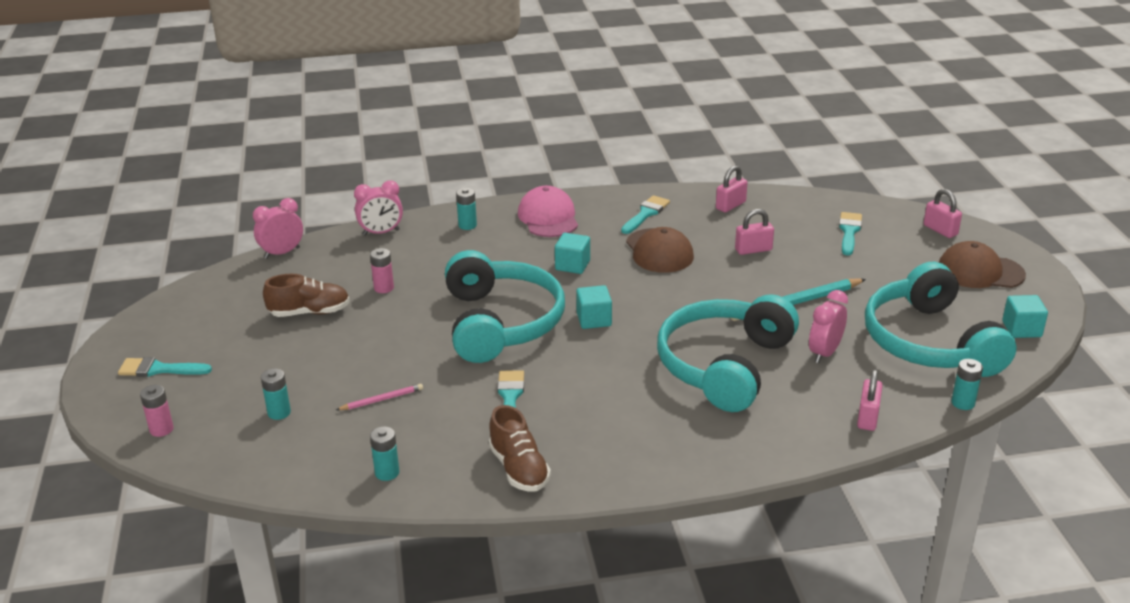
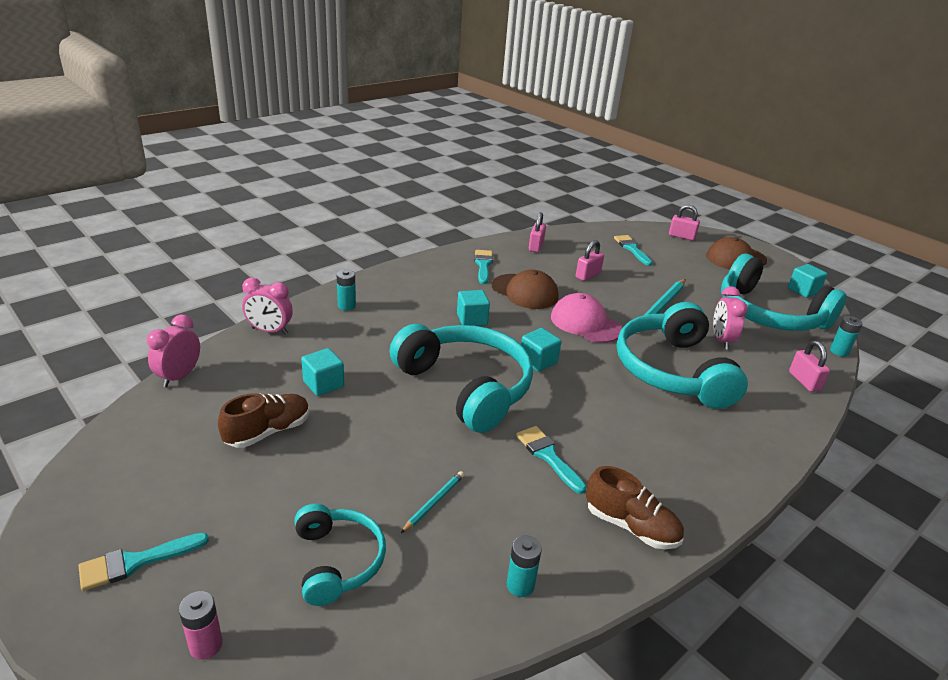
camera: 35 degrees left, 0 degrees up
turquoise battery [261,369,291,420] -> turquoise headphones [295,504,386,606]
pink pencil [336,384,423,410] -> turquoise pencil [401,471,464,533]
pink clock [354,180,403,236] -> pink clock turned 60 degrees clockwise [242,278,293,335]
pink battery [370,248,394,293] -> turquoise cube [301,348,344,396]
pink cap [518,186,578,237] -> pink cap moved to [551,293,622,343]

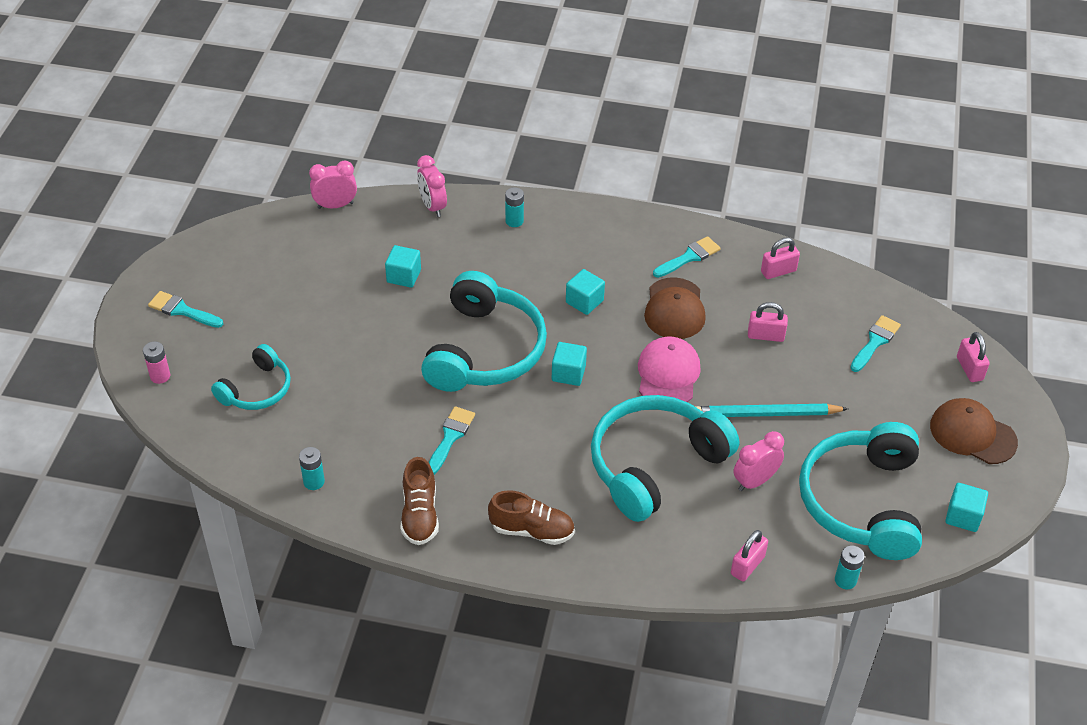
camera: 55 degrees right, 15 degrees up
brown shoe [218,393,310,448] -> brown shoe moved to [488,490,575,545]
turquoise pencil [401,471,464,533] -> none

